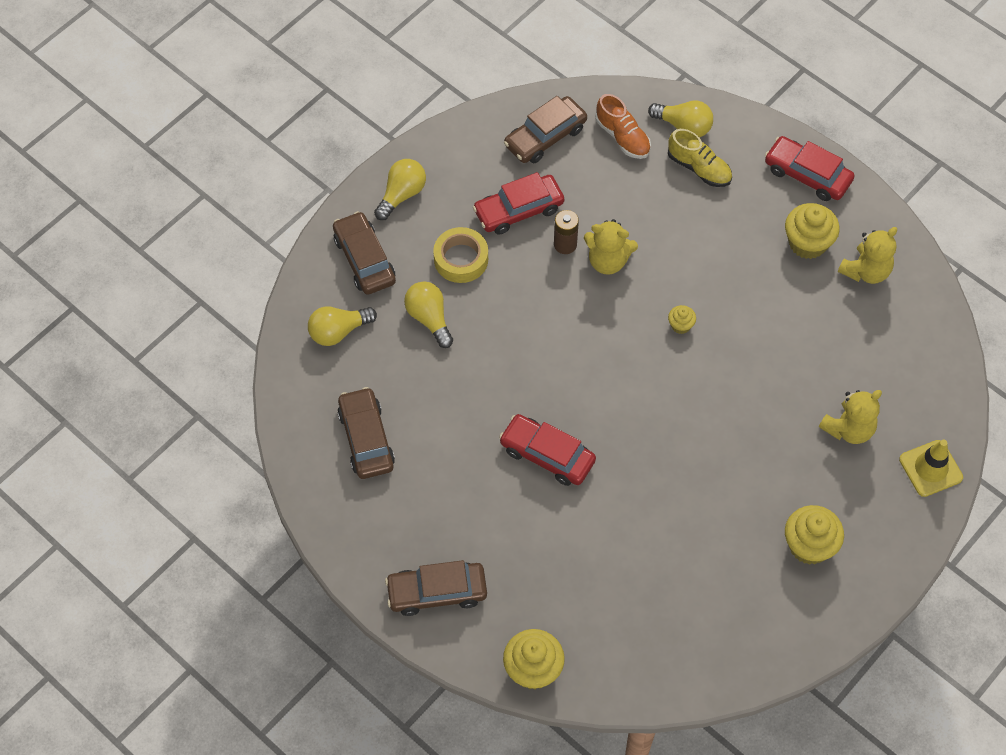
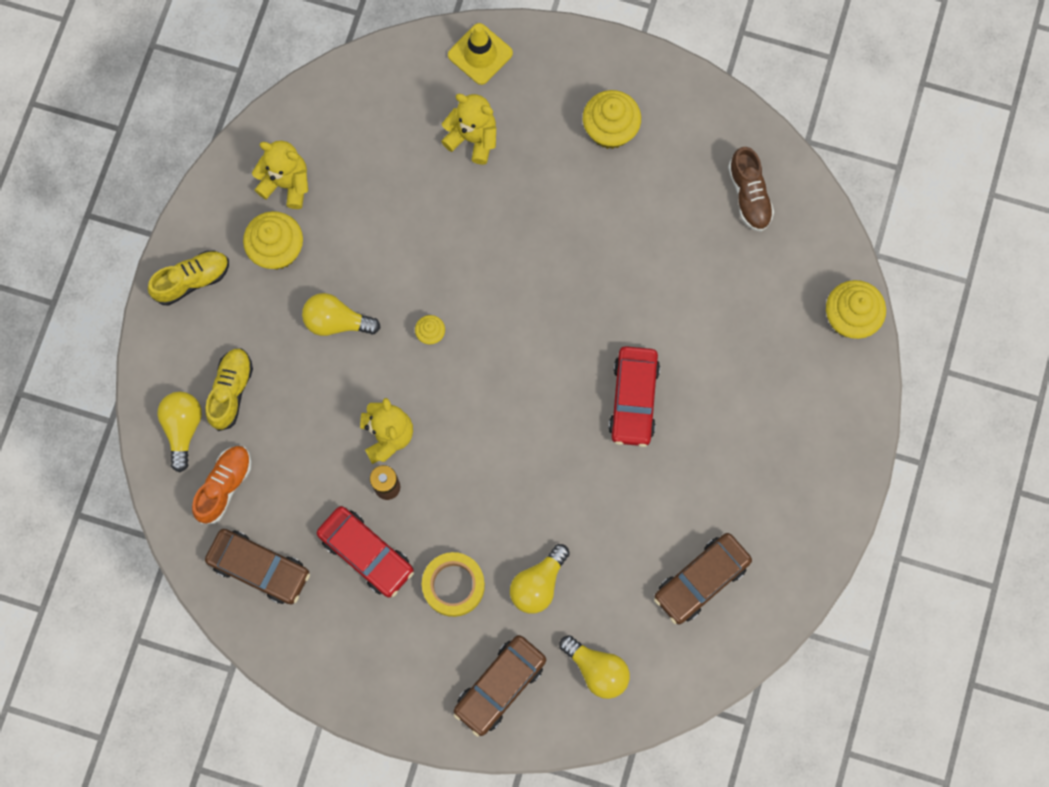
camera: 115 degrees left, 15 degrees up
yellow light bulb [374,159,426,220] -> yellow light bulb moved to [302,293,381,336]
brown car [385,560,487,616] -> none
red car [765,136,854,201] -> yellow shoe [148,251,229,306]
none -> brown shoe [728,147,774,232]

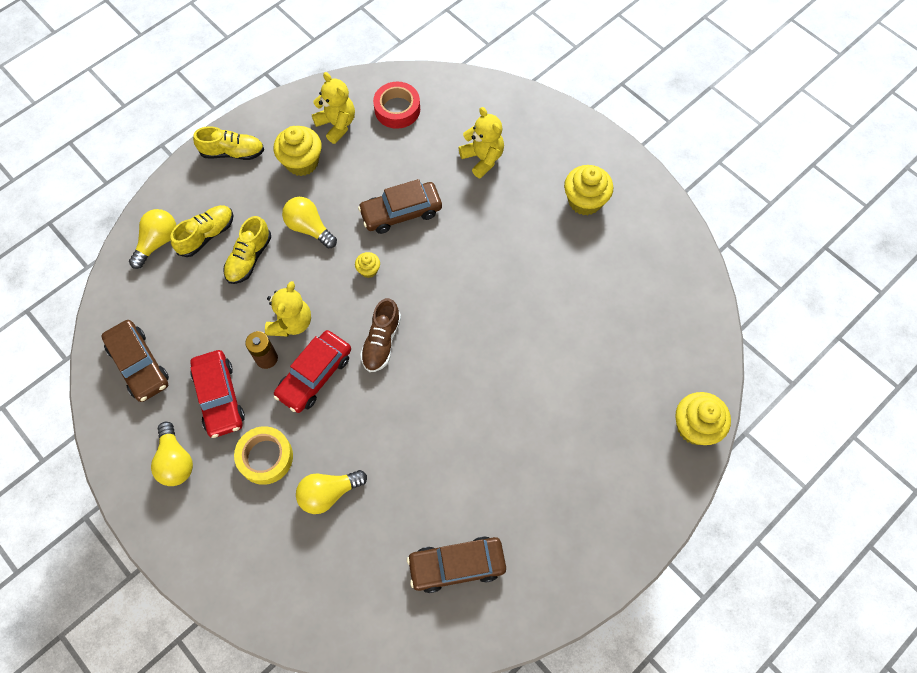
camera: 30 degrees right, 10 degrees down
orange shoe [192,446,251,524] -> none
yellow traffic cone [448,23,513,85] -> none
brown car [454,635,546,737] -> brown car moved to [358,179,442,234]
yellow light bulb [560,635,630,699] -> yellow light bulb moved to [151,422,193,486]
red car [609,346,660,447] -> red car moved to [274,330,351,413]
brown shoe [728,147,774,232] -> brown shoe moved to [360,298,401,372]
none -> yellow shoe [223,216,271,284]
none -> red tape [373,82,420,129]

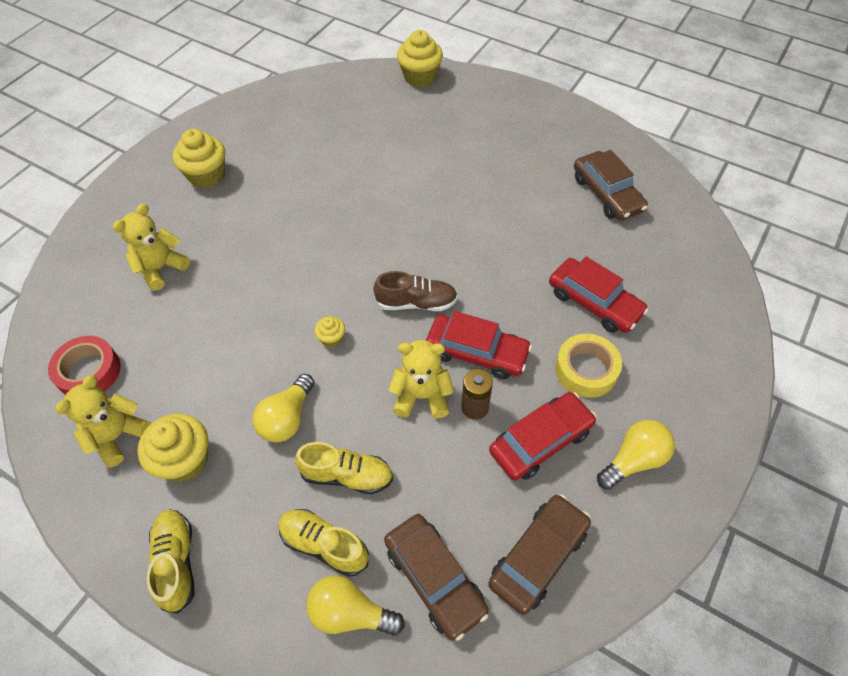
camera: 105 degrees left, 10 degrees down
yellow light bulb [296,470,367,514] -> red car [549,257,648,333]
brown car [358,179,442,234] -> brown car moved to [384,514,489,641]

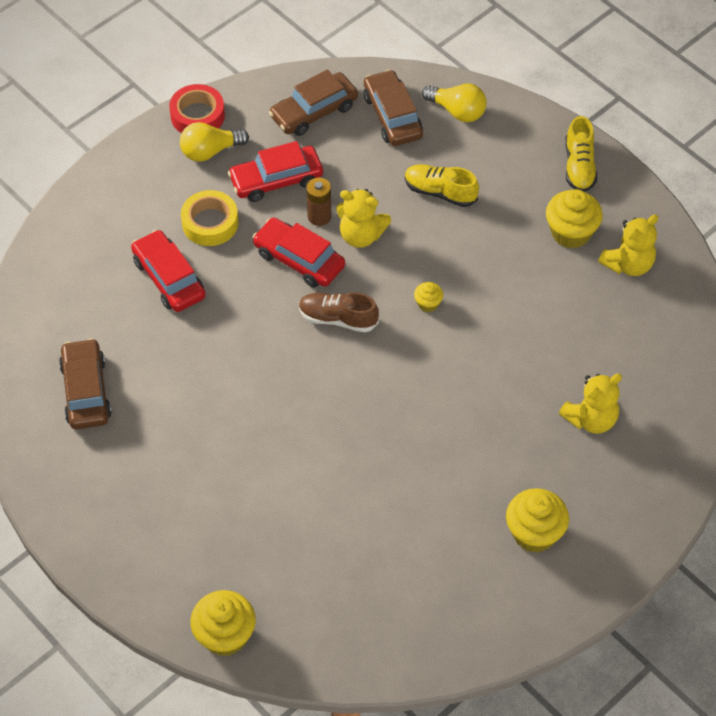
camera: 165 degrees left, 0 degrees up
red tape [48,336,121,395] -> red tape moved to [169,84,225,133]
yellow light bulb [253,374,315,442] -> none
yellow shoe [278,509,368,577] -> none

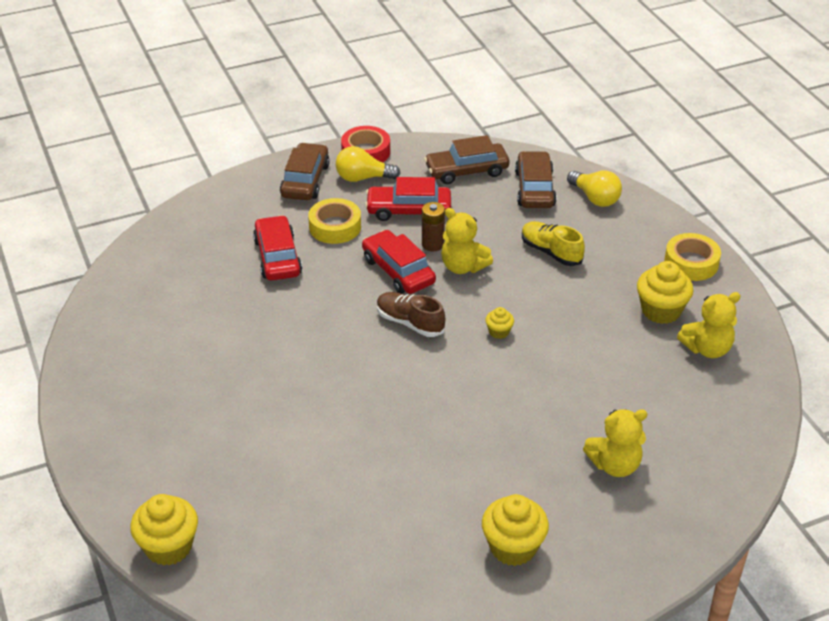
camera: 20 degrees right, 15 degrees down
brown car [59,338,112,430] -> brown car moved to [280,143,330,200]
yellow shoe [565,116,597,192] -> yellow tape [664,233,721,281]

